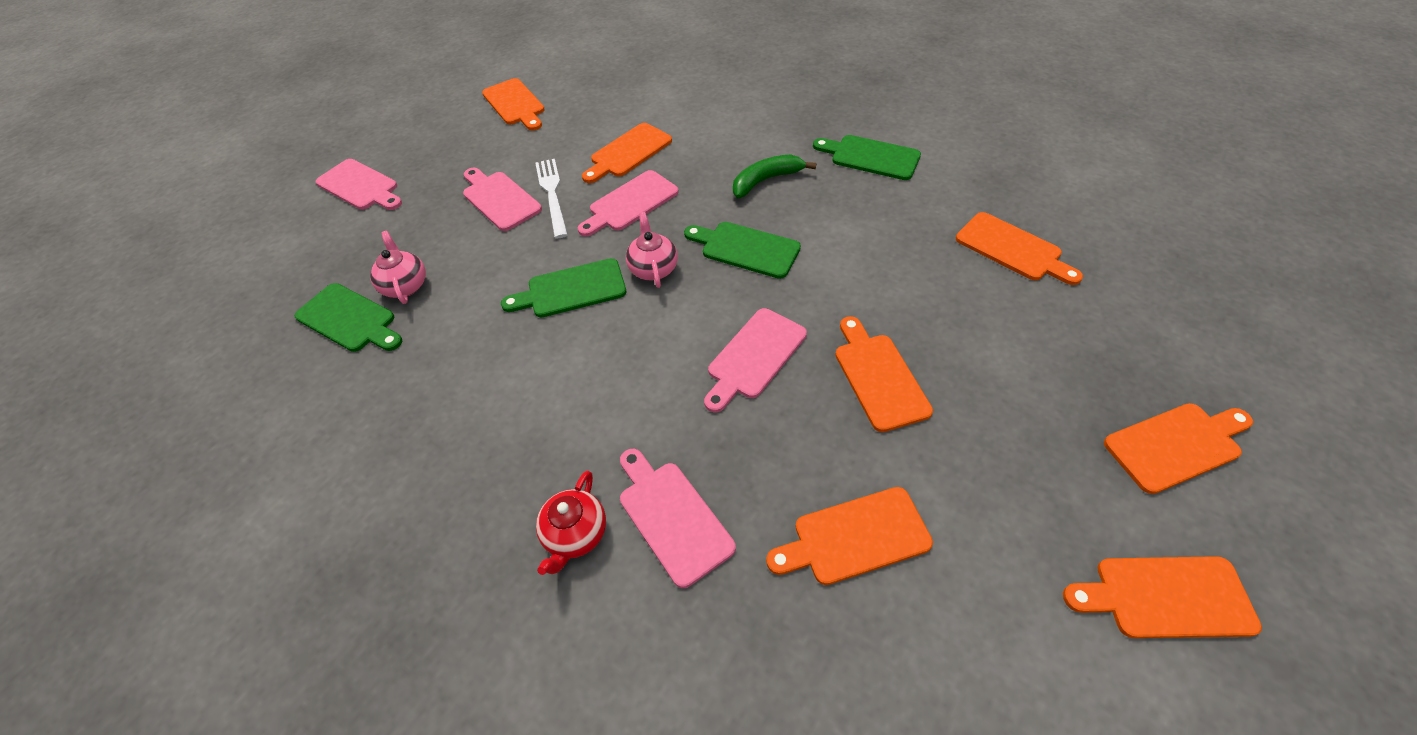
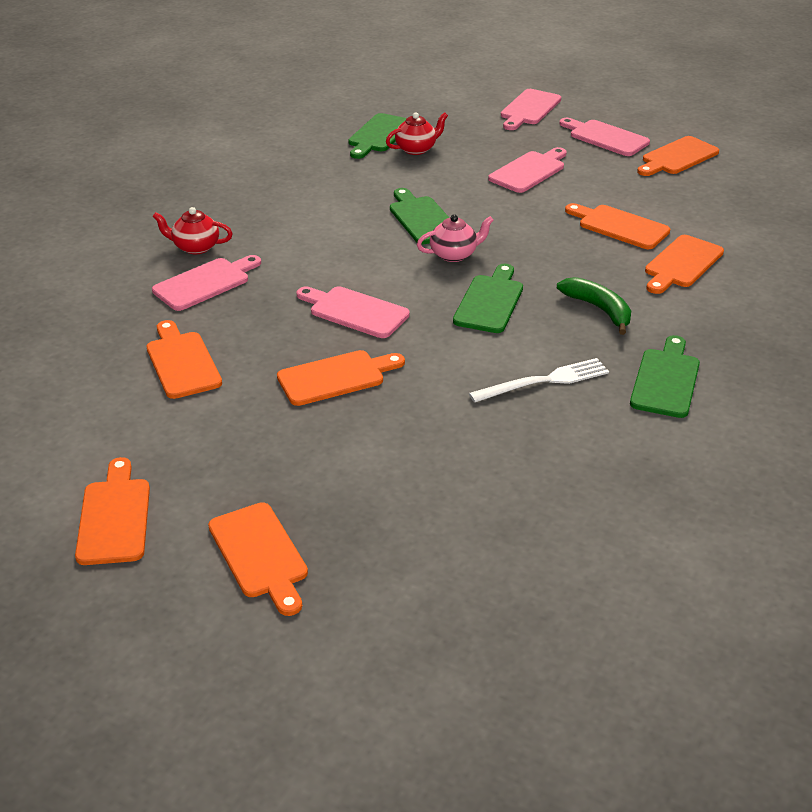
camera: 80 degrees right, 15 degrees down
pink teapot [370,231,426,304] -> red teapot [386,112,448,155]
white fork [535,159,568,238] -> white fork moved to [469,358,609,403]
pink cutting board [578,170,679,236] -> pink cutting board moved to [560,118,650,156]
orange cutting board [956,212,1083,285] -> orange cutting board moved to [645,235,724,294]

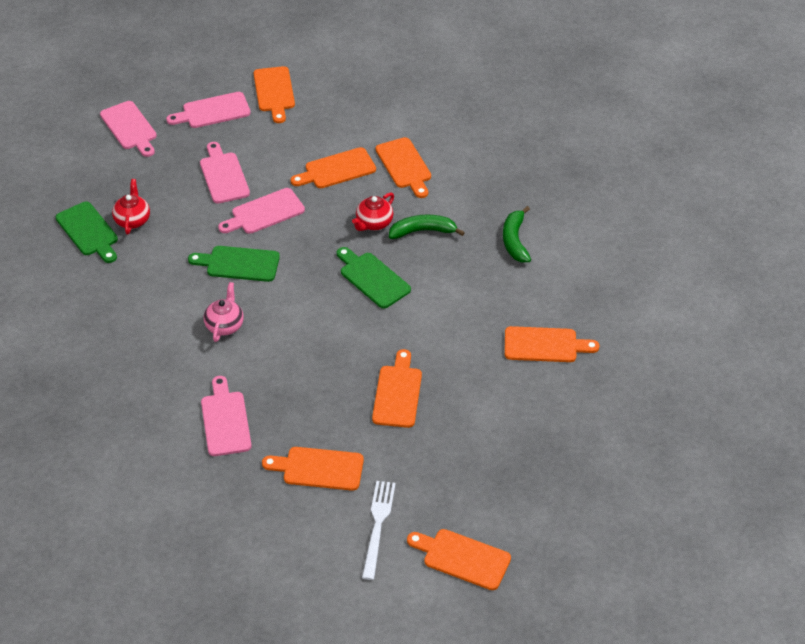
camera: 60 degrees left, 10 degrees up
red teapot [152,207,233,254] -> red teapot moved to [352,192,394,231]
orange cutting board [208,502,308,616] -> orange cutting board moved to [505,326,600,362]
pink cutting board [297,286,410,338] -> pink cutting board moved to [218,188,305,234]
pink teapot [417,214,494,262] -> pink teapot moved to [204,282,244,342]
white fork [469,358,609,403] -> white fork moved to [362,481,396,580]
green cutting board [630,335,700,418] -> green banana [503,206,531,262]

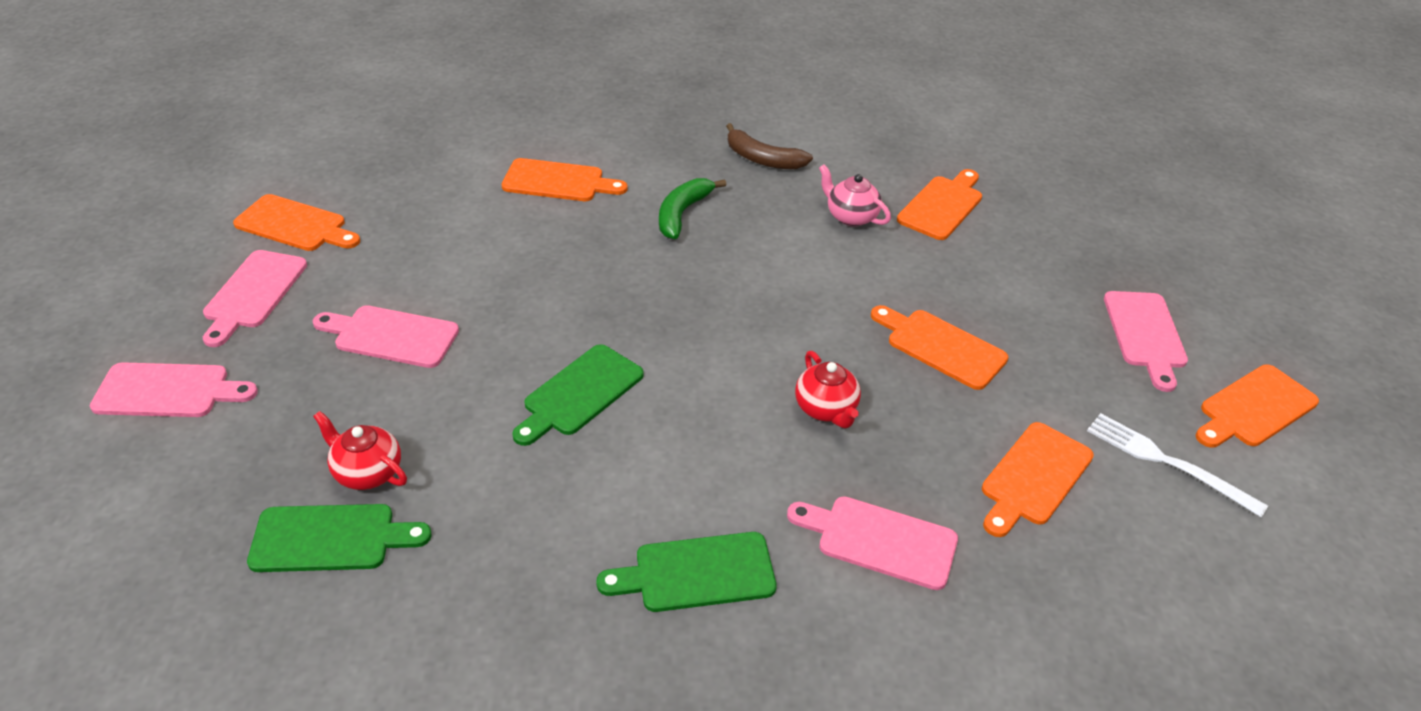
camera: 60 degrees left, 5 degrees down
pink teapot [204,282,244,342] -> pink teapot moved to [819,164,891,227]
pink cutting board [218,188,305,234] -> pink cutting board moved to [1104,291,1188,392]
orange cutting board [290,147,376,188] -> none
green cutting board [337,247,411,309] -> green cutting board moved to [596,532,777,612]
red teapot [352,192,394,231] -> red teapot moved to [795,351,861,428]
green banana [503,206,531,262] -> brown banana [726,123,813,169]

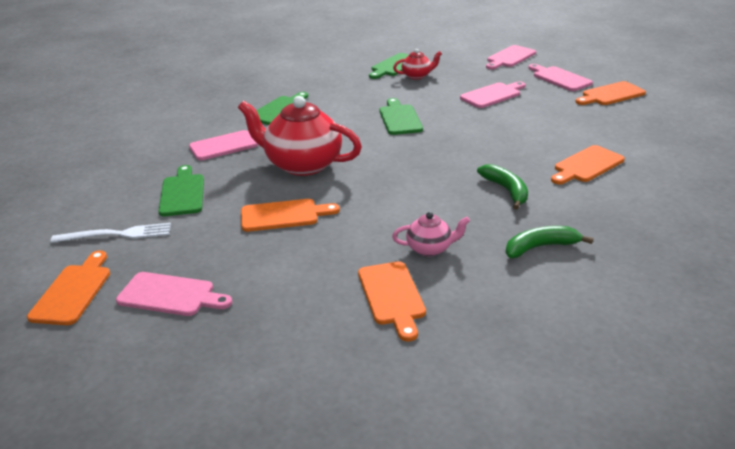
camera: 135 degrees right, 10 degrees down
brown banana [726,123,813,169] -> green banana [506,226,593,258]
red teapot [795,351,861,428] -> red teapot [238,96,362,176], size x2.06
orange cutting board [982,422,1094,537] -> green cutting board [159,165,204,216]
pink cutting board [1104,291,1188,392] -> pink cutting board turned 150 degrees clockwise [116,272,232,316]

